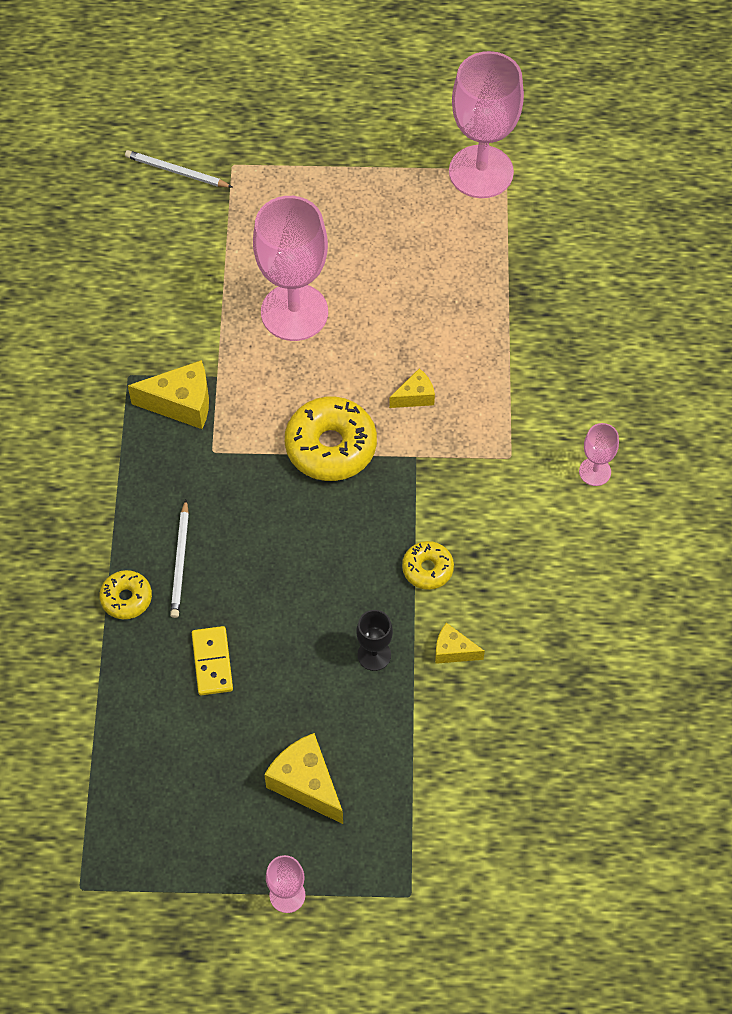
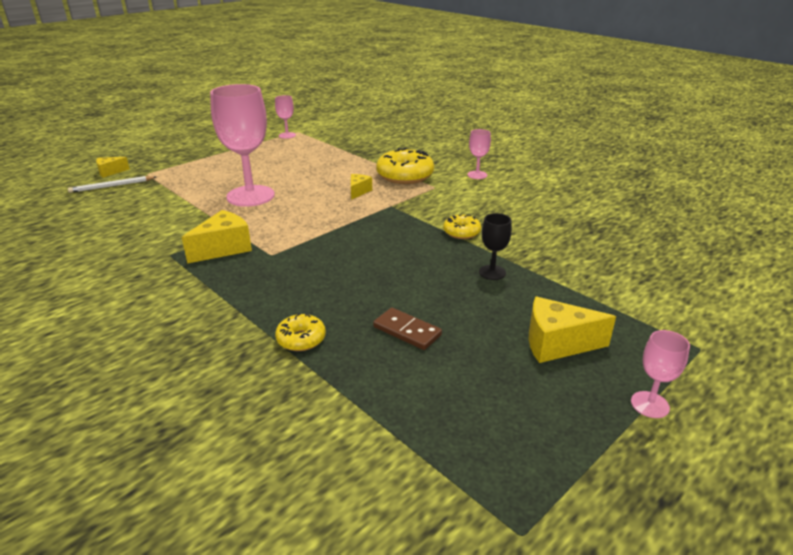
camera: 45 degrees left, 30 degrees down
white pencil [170,500,189,618] -> none
yellow domino [192,626,233,695] -> brown domino [373,308,442,350]
yellow donut [285,397,377,481] -> yellow donut moved to [376,148,434,184]
yellow cheese [435,623,485,664] -> yellow cheese moved to [96,157,130,178]
pink goblet [449,51,524,198] -> pink goblet [275,95,296,139], size x0.46

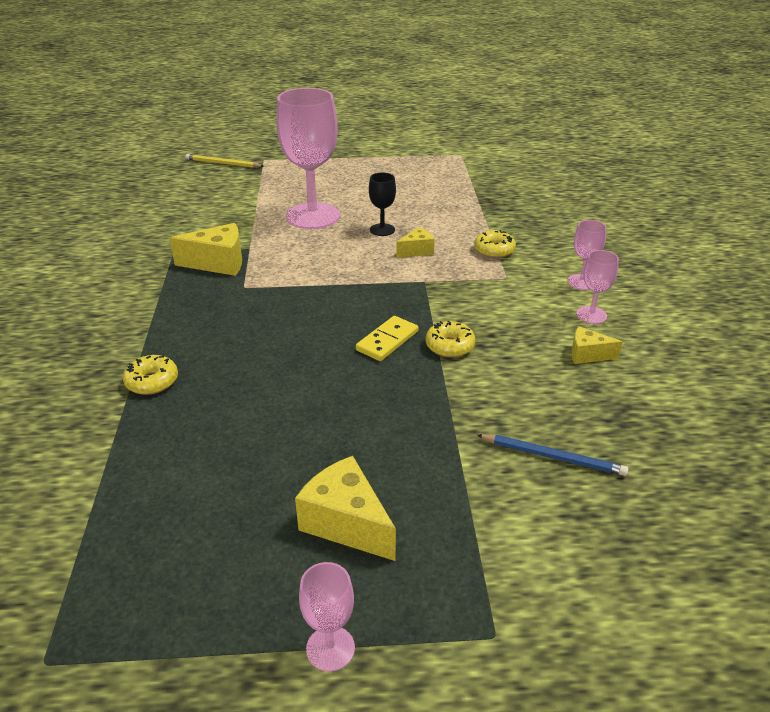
camera: 40 degrees right, 5 degrees up
white pencil [68,176,156,193] -> yellow pencil [185,154,263,168]
yellow cheese [96,157,130,178] -> yellow cheese moved to [571,326,623,364]
pink goblet [275,95,296,139] -> pink goblet moved to [576,250,619,324]
brown domino [373,308,442,350] -> none
yellow donut [376,148,434,184] -> yellow donut [474,230,516,258], size x0.54
black goblet [479,213,512,280] -> black goblet moved to [369,172,396,236]
none -> yellow domino [356,316,418,361]
none -> blue pencil [477,434,628,476]

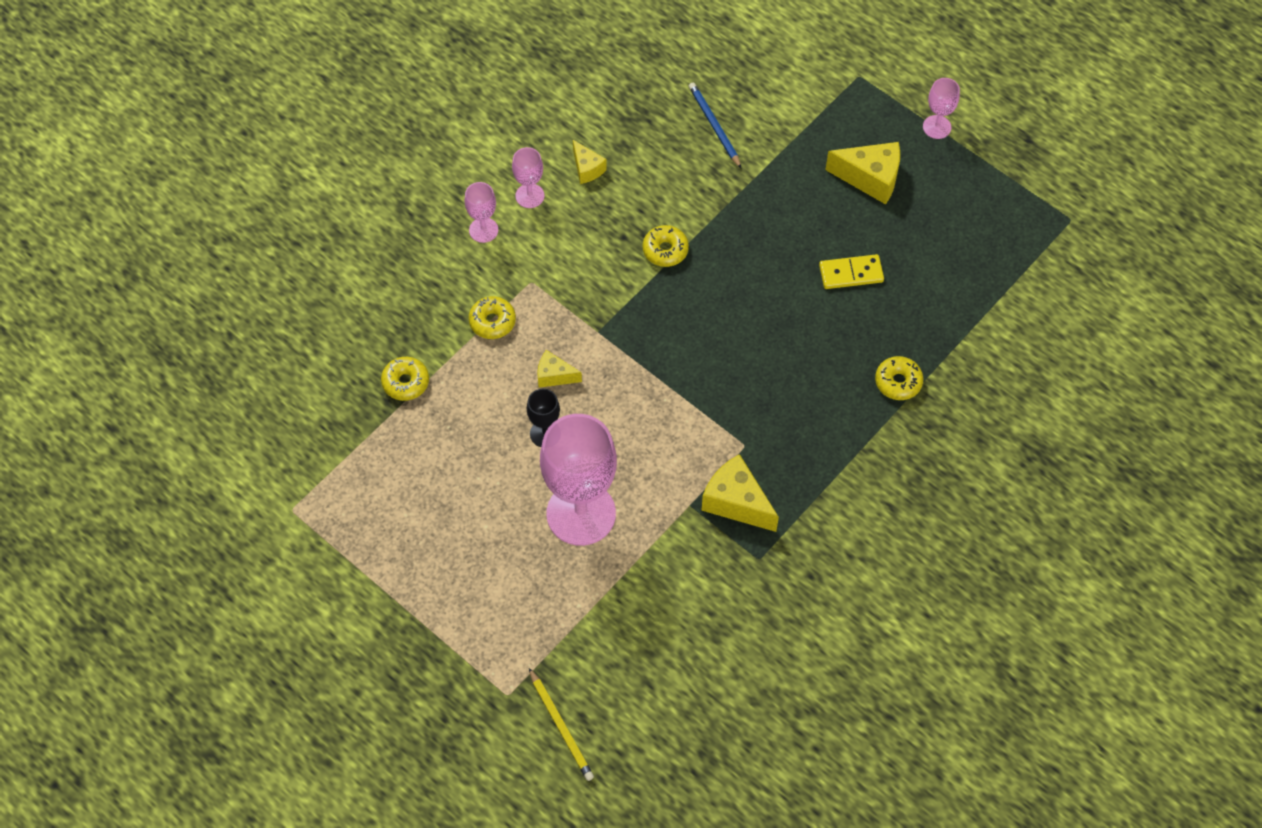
camera: 135 degrees left, 25 degrees up
yellow cheese [295,456,396,561] -> yellow cheese turned 75 degrees counterclockwise [825,142,900,204]
yellow domino [356,316,418,361] -> yellow domino moved to [819,254,884,289]
none -> yellow donut [381,357,429,401]

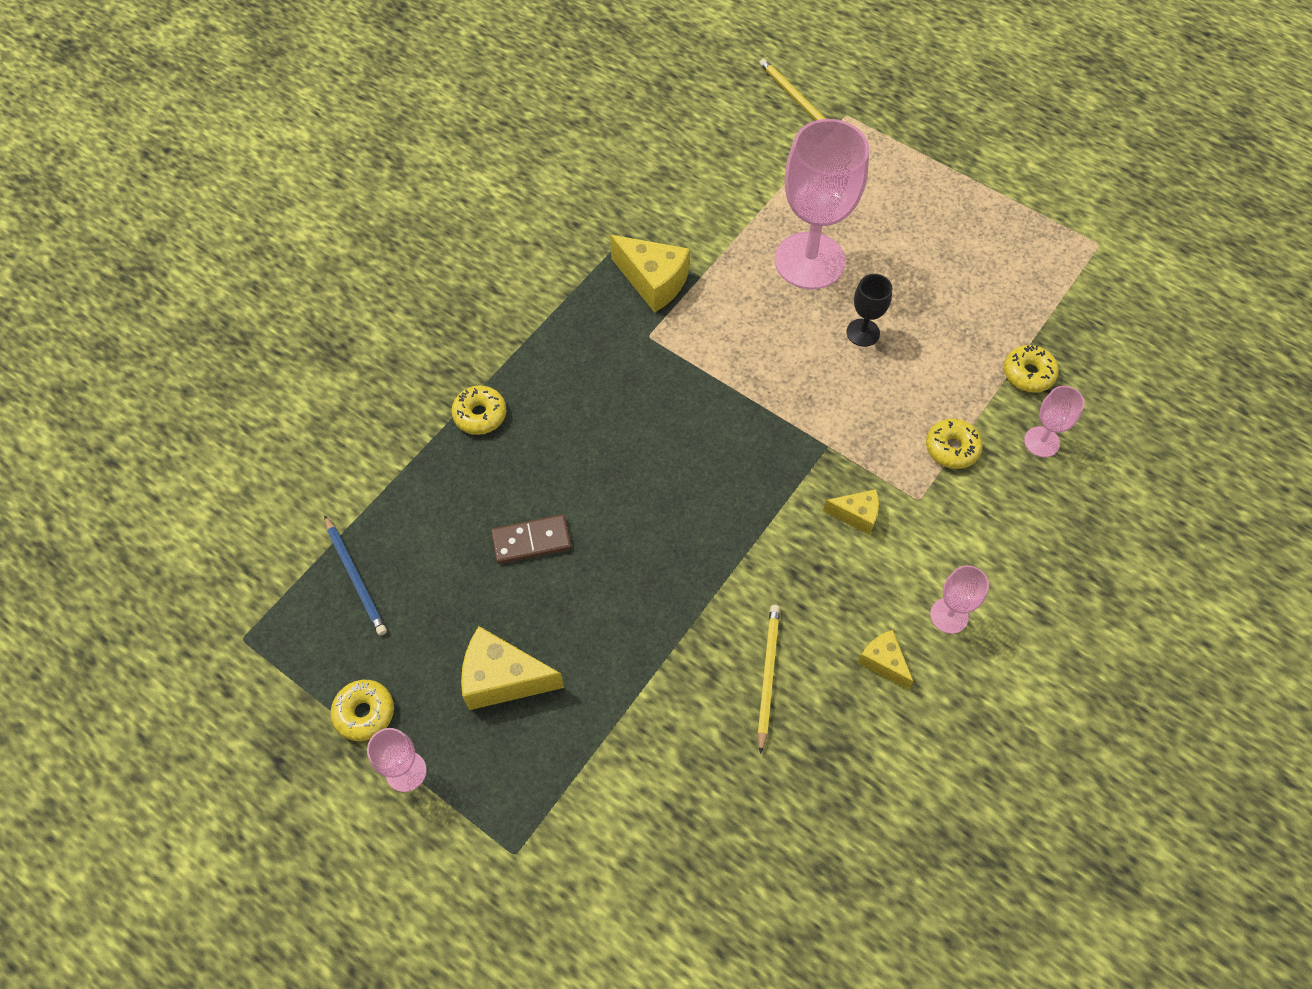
camera: 175 degrees right, 0 degrees up
pink goblet [464,182,498,243] -> pink goblet moved to [1024,386,1085,457]
yellow cheese [537,350,582,388] -> yellow cheese moved to [823,489,879,535]
yellow donut [643,225,689,267] -> yellow donut moved to [330,680,394,741]
blue pencil [689,83,742,169] -> blue pencil moved to [324,515,387,636]
yellow domino [819,254,884,289] -> brown domino [491,515,571,564]
none -> yellow pencil [757,605,780,754]

